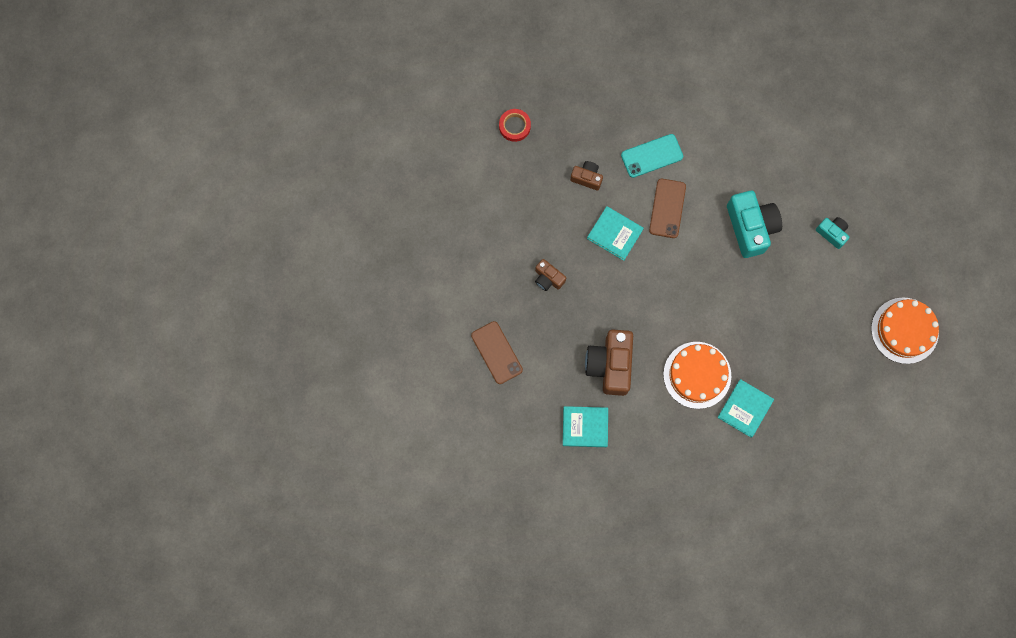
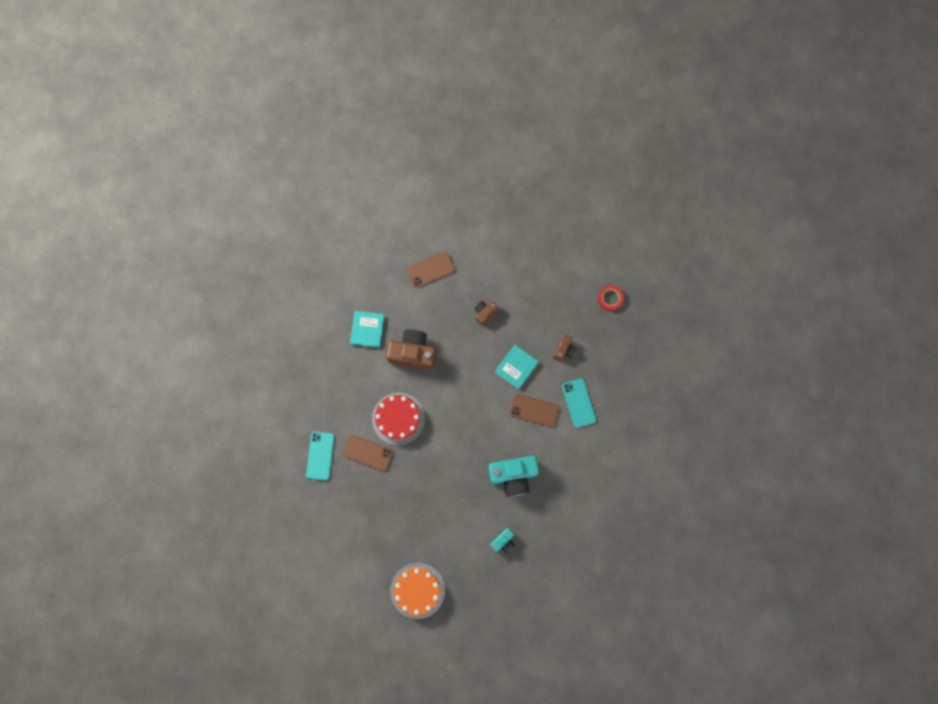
camera: 95 degrees right, 0 degrees up
orange cake [663,342,731,409] -> red cake [372,393,425,445]
turquoise book [718,379,774,438] -> brown phone [343,435,393,471]
none -> turquoise phone [306,432,335,480]

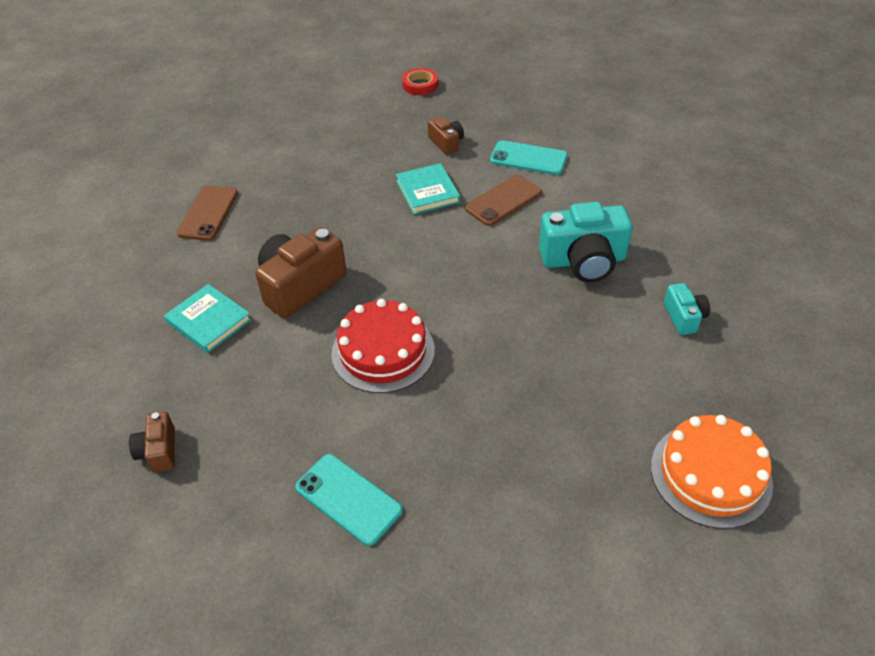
camera: 55 degrees left, 30 degrees down
brown phone [343,435,393,471] -> none
brown camera [474,301,499,326] -> brown camera moved to [129,412,175,473]
turquoise camera [488,455,539,497] -> turquoise camera turned 60 degrees clockwise [539,202,632,282]

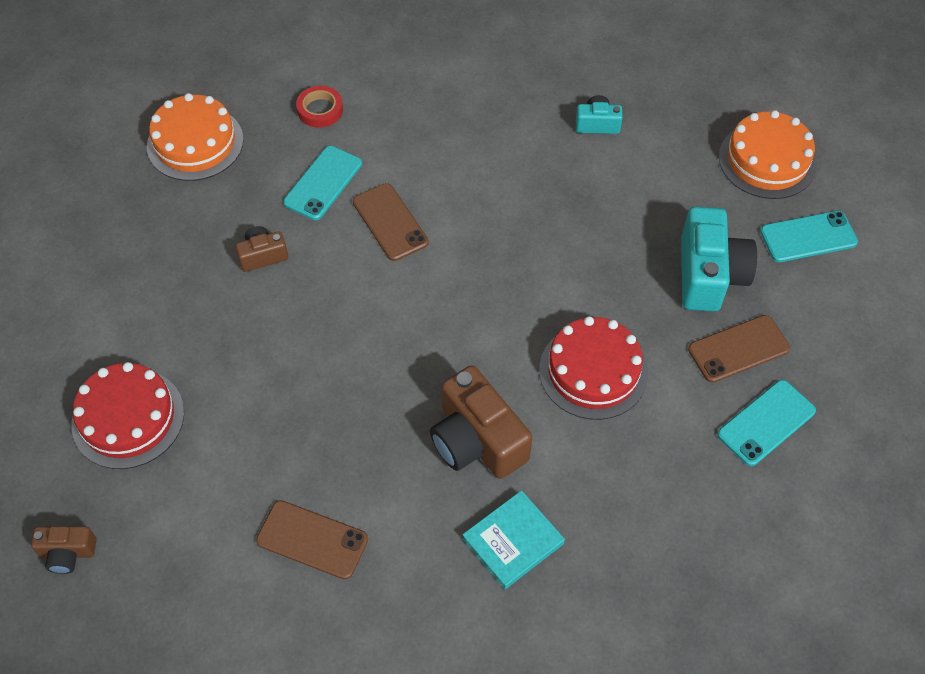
camera: 80 degrees left, 10 degrees up
brown camera [129,412,175,473] -> brown camera moved to [31,526,97,574]
turquoise book [396,163,460,215] -> none
red tape [402,68,438,95] -> red tape moved to [296,86,343,128]
turquoise camera [539,202,632,282] -> turquoise camera moved to [681,207,757,312]
none -> red cake [72,362,184,469]
none -> orange cake [147,93,244,181]
none -> brown phone [688,315,790,383]
none -> turquoise phone [760,211,858,262]

